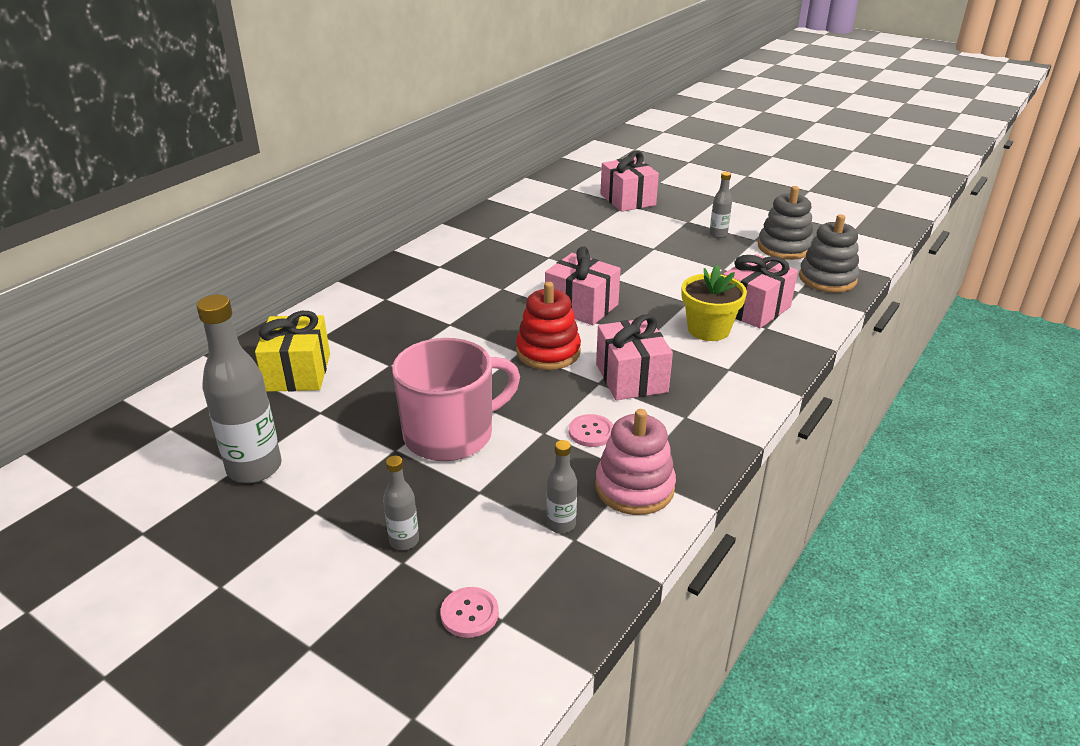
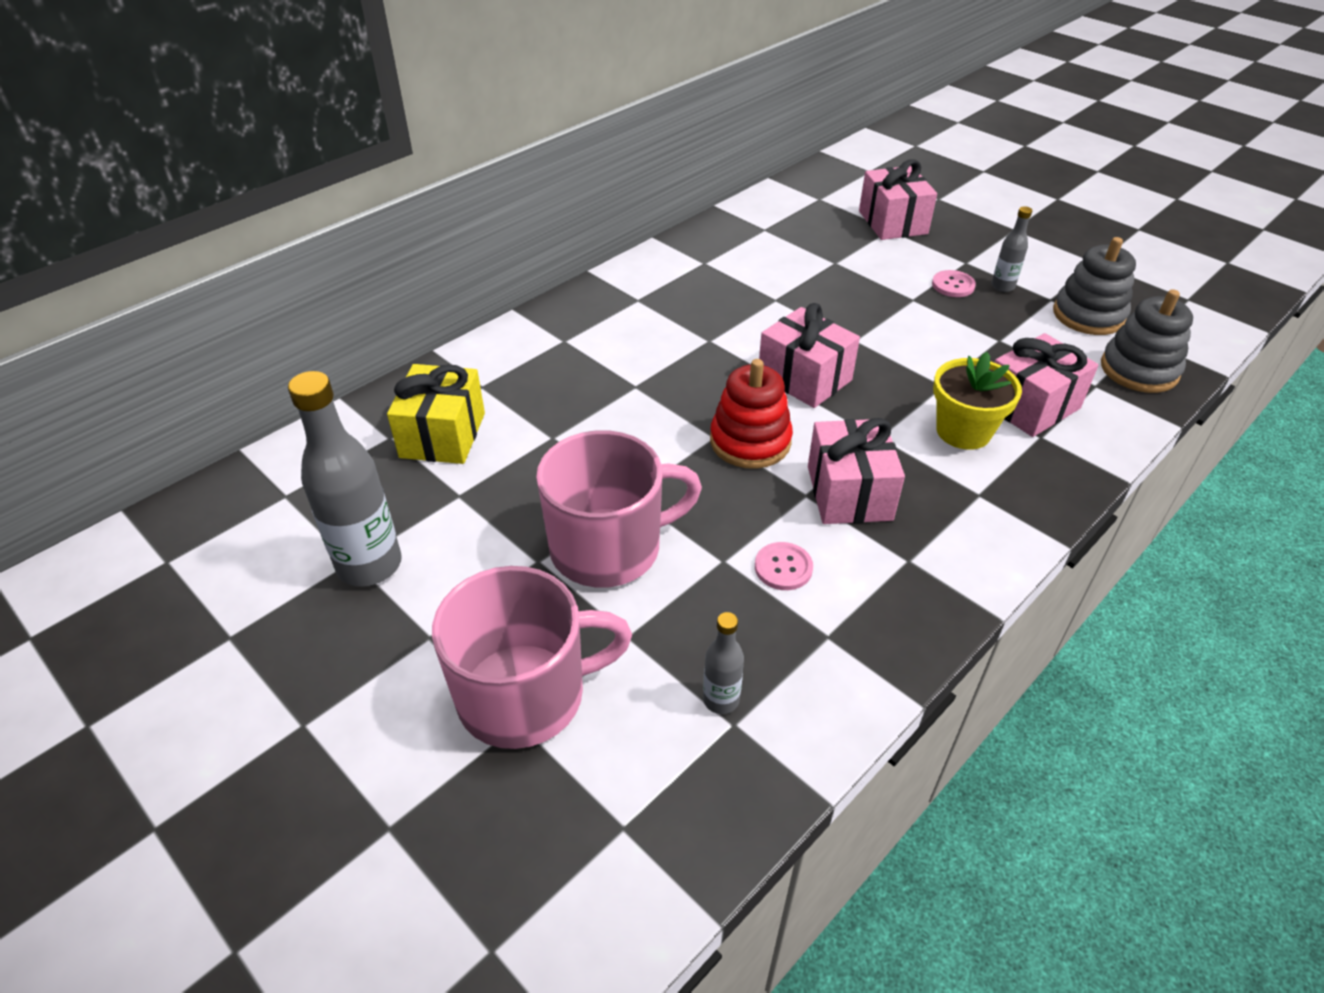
camera: 10 degrees right, 10 degrees up
grey bottle [383,456,419,550] -> pink mug [432,566,632,749]
pink button [440,587,499,638] -> pink button moved to [932,270,976,297]
pink stacking toy [595,409,676,515] -> none

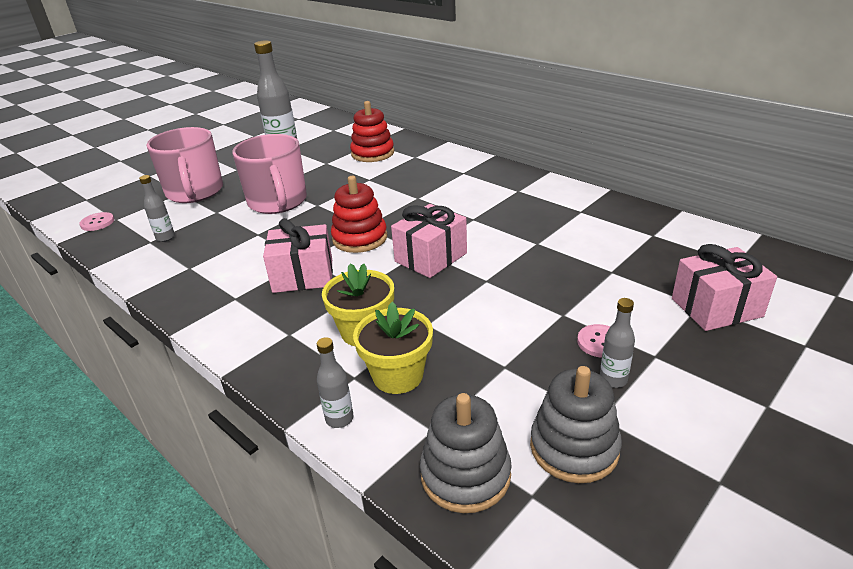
camera: 90 degrees right, 10 degrees down
yellow gift [387,364,485,464] -> red stacking toy [350,101,394,162]
pink button [755,542,813,590] -> pink button moved to [79,212,114,231]
pink gift [994,333,1098,437] -> yellow flower pot [353,302,433,394]
none -> grey bottle [317,337,354,428]

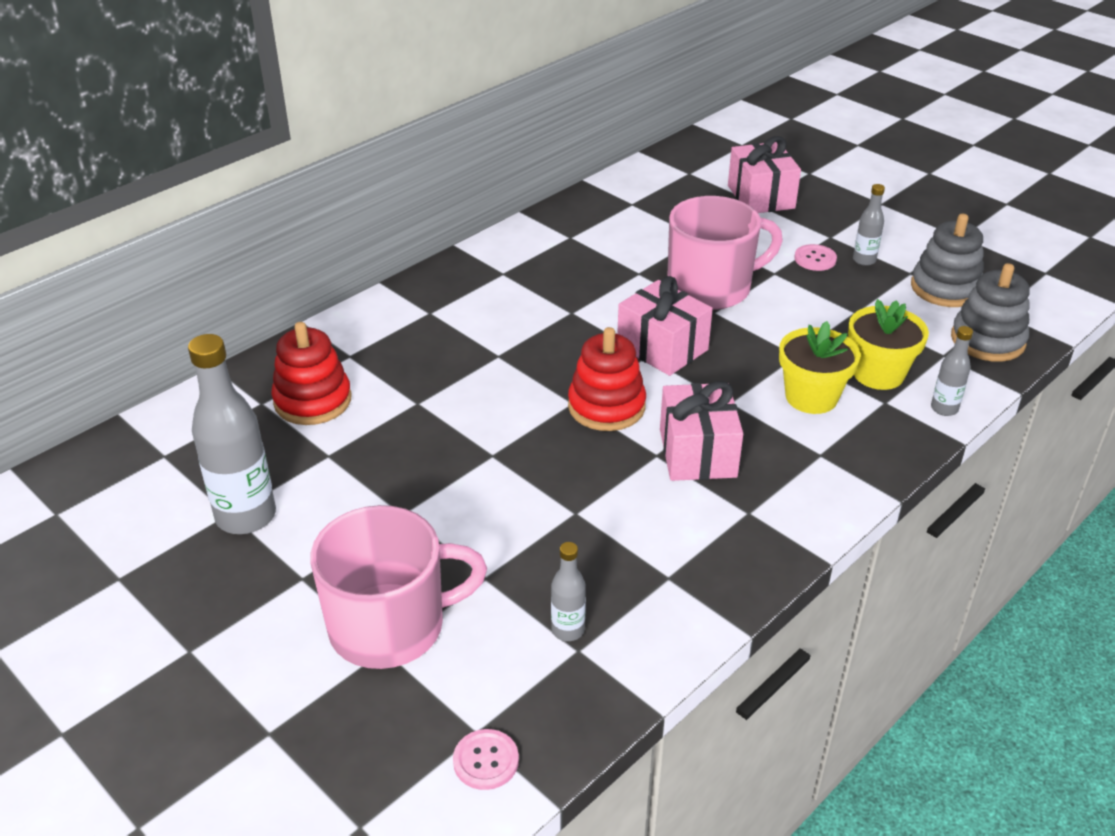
camera: 90 degrees left, 5 degrees up
pink mug [232,134,307,214] -> pink mug moved to [667,196,783,310]

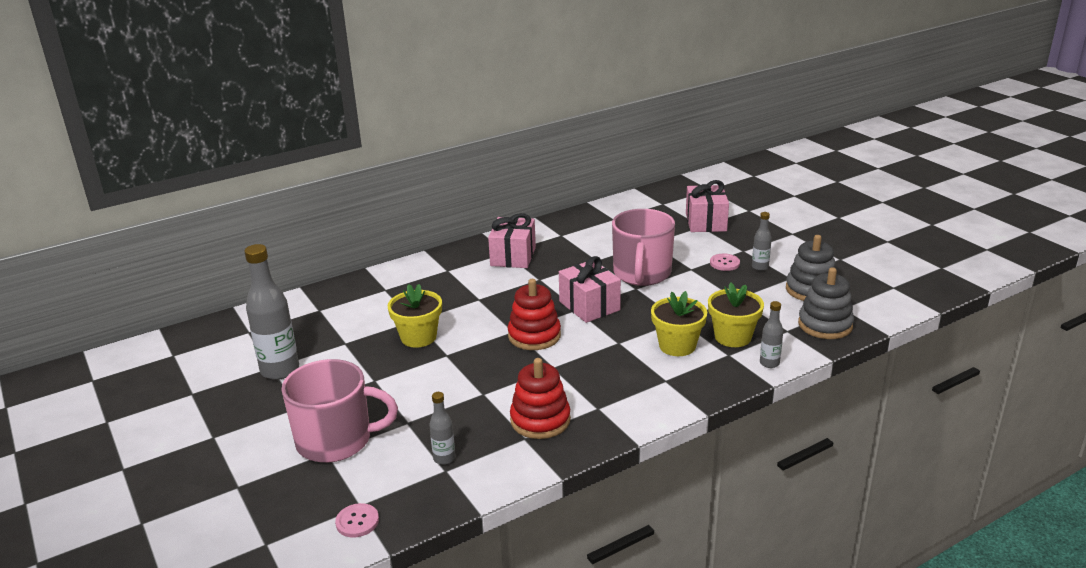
camera: 15 degrees right, 10 degrees down
red stacking toy [271,322,352,425] -> red stacking toy moved to [510,358,571,439]
pink gift [660,381,743,481] -> pink gift moved to [488,213,536,268]
pink mug [667,196,783,310] -> pink mug turned 105 degrees clockwise [612,209,675,286]
none -> yellow flower pot [388,284,442,348]

